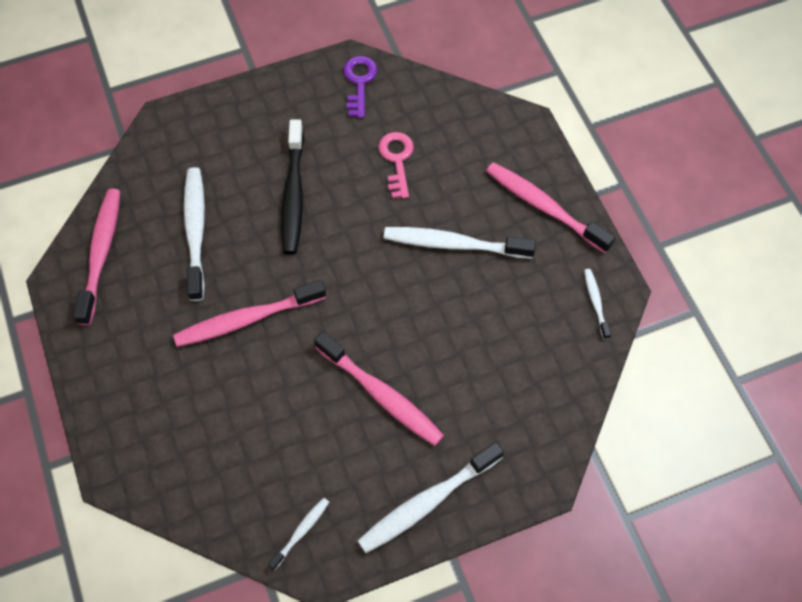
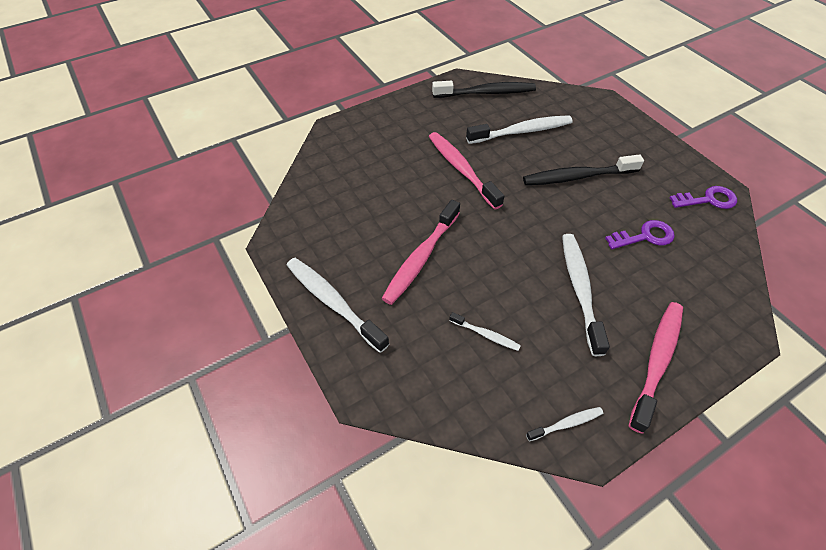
camera: 80 degrees right, 10 degrees down
pink toothbrush [73,188,120,325] -> black toothbrush [432,81,536,98]
white toothbrush [268,498,329,570] -> white toothbrush moved to [449,312,521,351]
pink key [378,132,414,199] -> purple key [605,220,675,249]

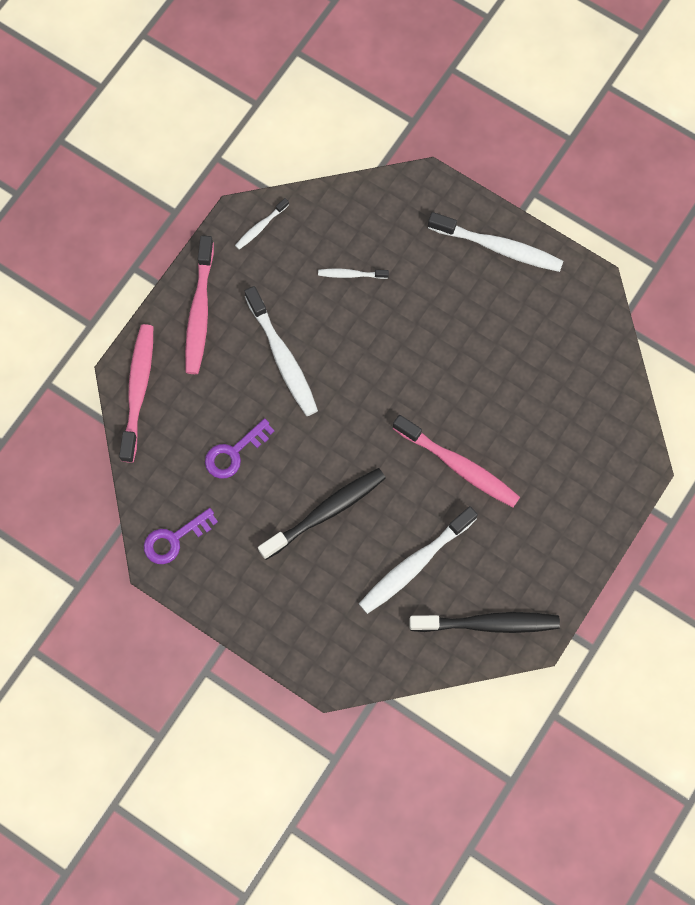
camera: 155 degrees right, 20 degrees up
pink toothbrush [381,200,460,305] -> pink toothbrush moved to [119,324,153,463]
black toothbrush [432,81,536,98] -> black toothbrush turned 150 degrees counterclockwise [409,612,560,633]

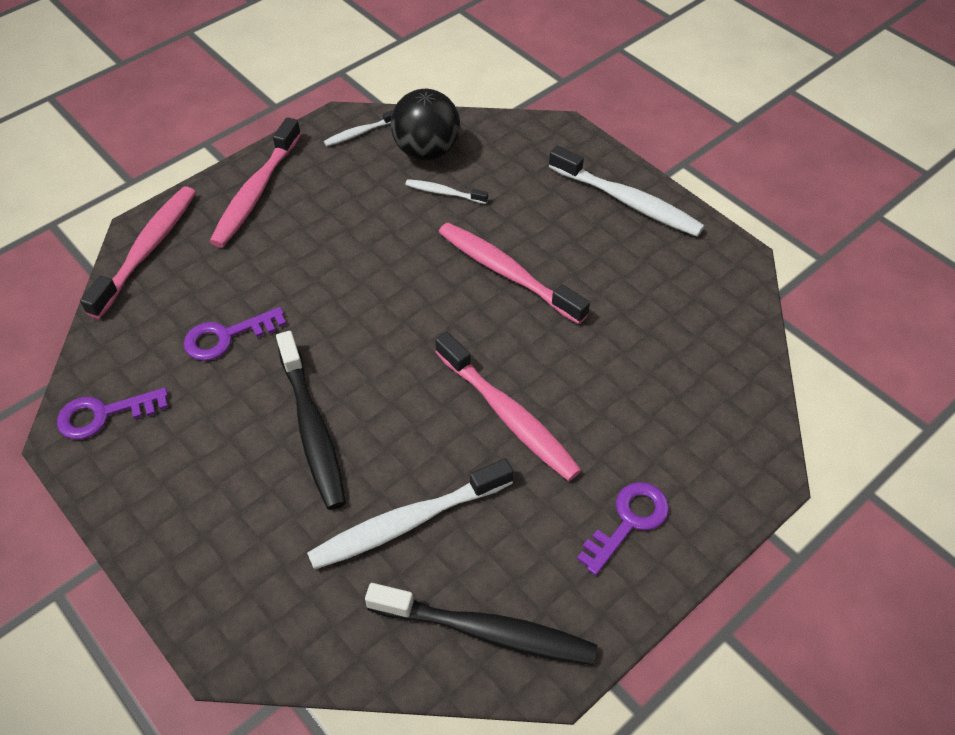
camera: 15 degrees right, 20 degrees down
white toothbrush [245,286,318,416] -> none
black toothbrush [258,468,386,560] -> black toothbrush turned 90 degrees clockwise [276,331,346,510]
none -> black ball [391,89,461,160]
none -> pink toothbrush [439,223,590,324]
none -> purple key [577,482,669,575]

